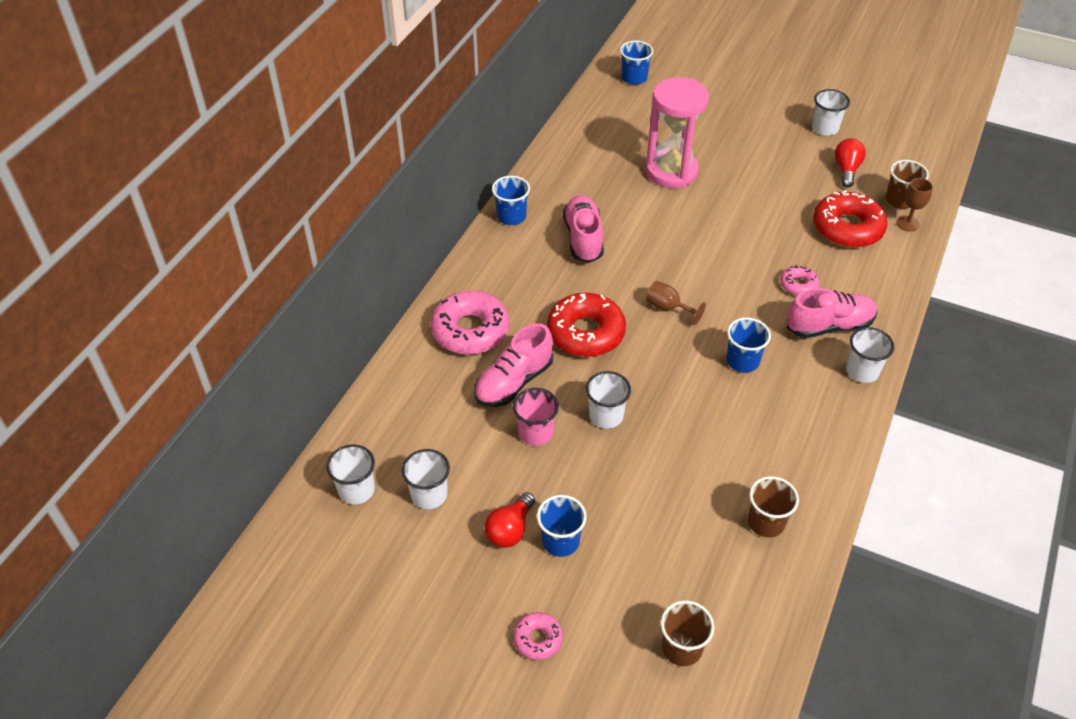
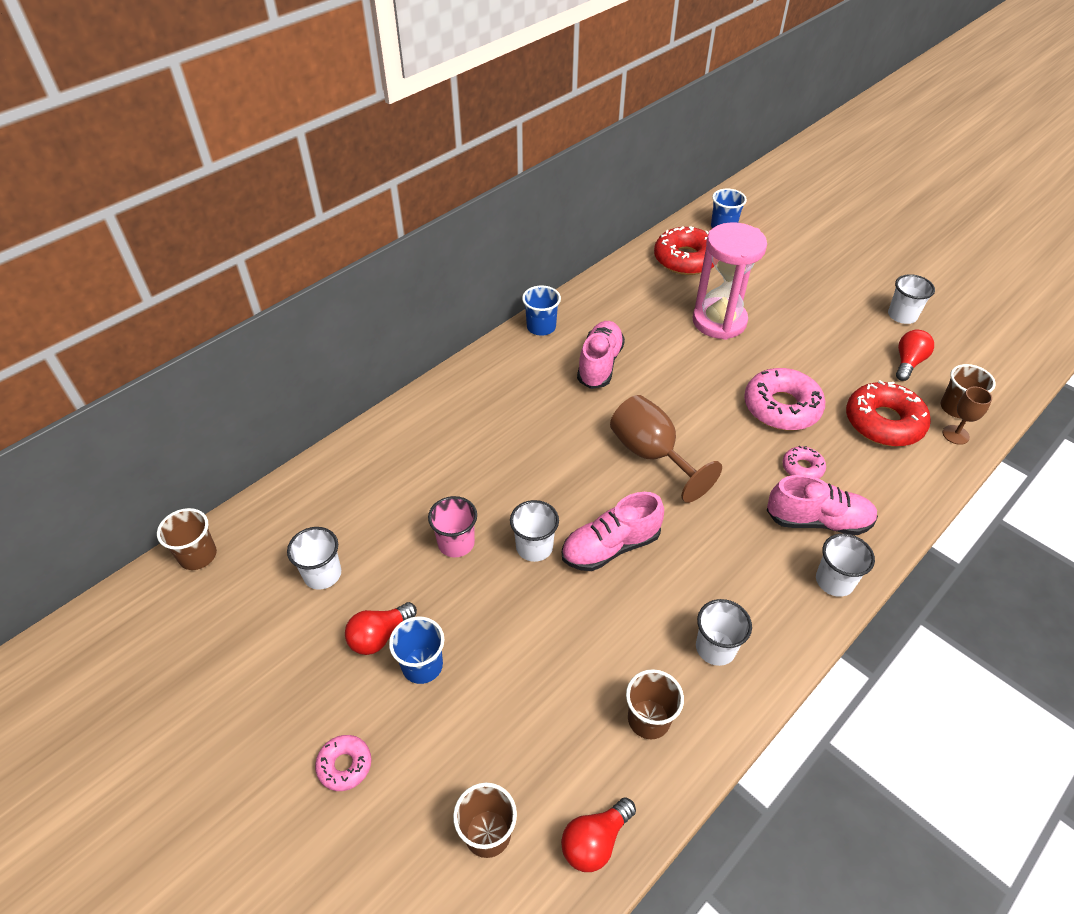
camera: 20 degrees right, 0 degrees up
white cup [326,445,375,505] -> white cup moved to [696,599,752,666]
pink donut [431,291,509,355] -> pink donut moved to [744,368,825,431]
pink shoe [474,323,553,407] -> pink shoe moved to [562,492,664,571]
red donut [547,293,626,357] -> red donut moved to [654,226,714,275]
brown goblet [646,281,706,325] -> brown goblet [610,395,722,503], size x1.89
blue cup [727,318,771,373] -> none
none -> brown cup [157,508,217,570]
none -> red light bulb [561,798,636,872]

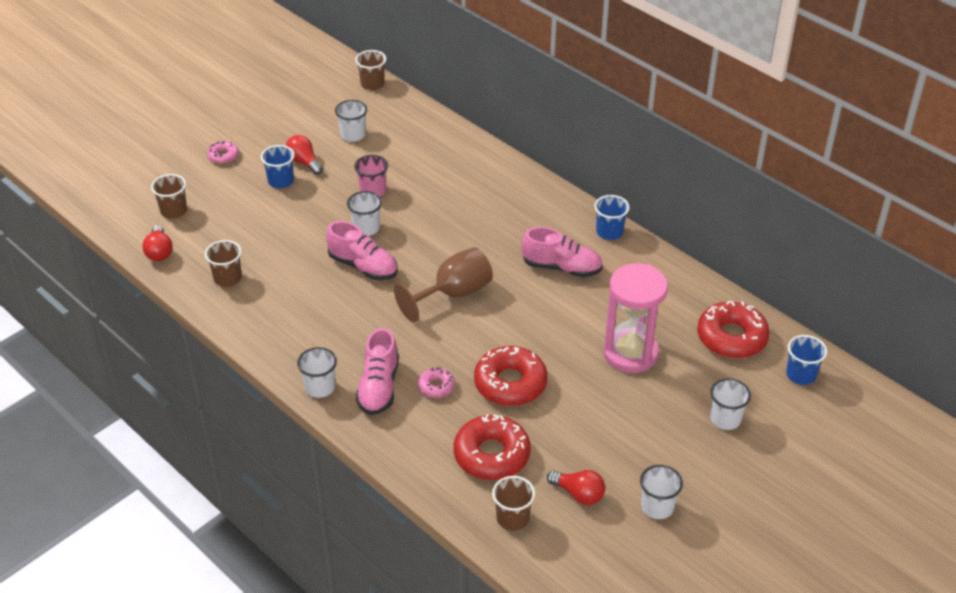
camera: 90 degrees right, 5 degrees down
red light bulb [561,798,636,872] -> red light bulb turned 150 degrees counterclockwise [142,226,173,261]
pink shoe [562,492,664,571] -> pink shoe turned 150 degrees clockwise [326,221,398,280]
white cup [696,599,752,666] -> white cup moved to [710,378,751,430]
pink donut [744,368,825,431] -> red donut [474,346,548,406]
brown goblet [943,387,992,445] -> none

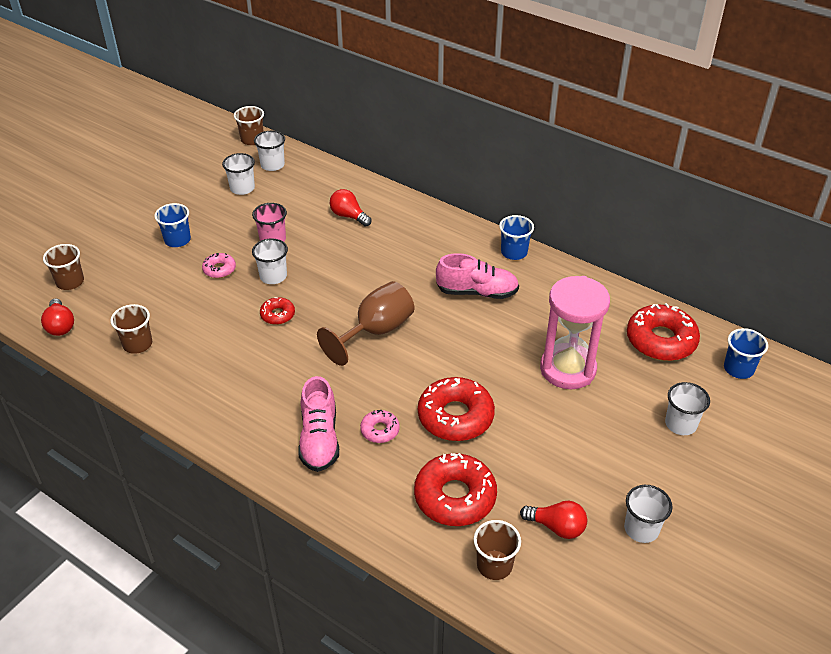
camera: 10 degrees left, 0 degrees up
pink donut [207,141,239,164] -> pink donut moved to [202,253,236,278]
red light bulb [286,135,323,175] -> red light bulb moved to [330,189,371,227]
white cup [297,347,337,398] -> white cup moved to [254,131,285,171]
pink shoe [326,221,398,280] -> red donut [260,297,295,325]

